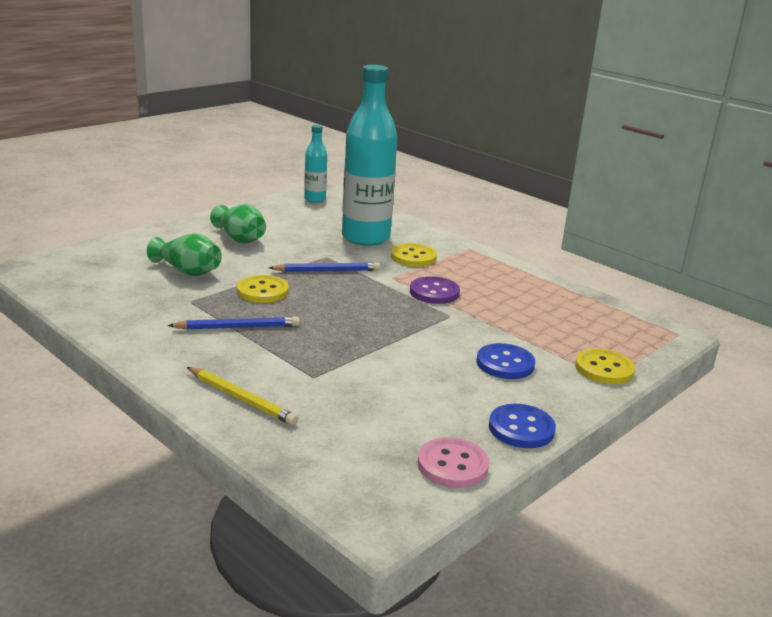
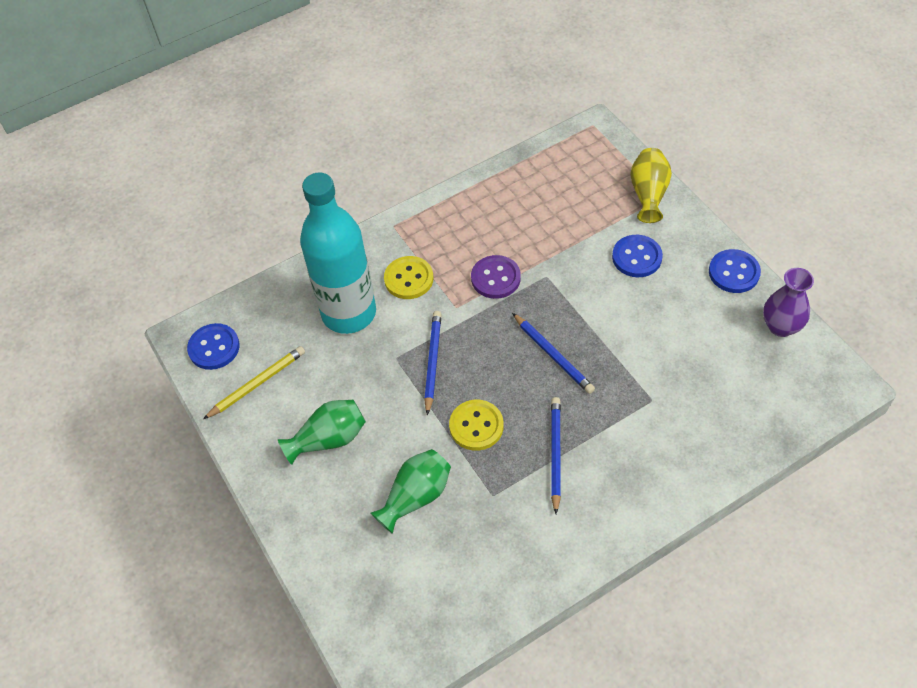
camera: 70 degrees left, 30 degrees up
yellow pencil [187,367,298,425] -> yellow pencil moved to [203,346,305,419]
turquoise bottle [304,125,327,203] -> blue button [187,323,239,370]
pink button [418,437,489,488] -> purple vase [763,268,814,337]
yellow button [575,348,635,385] -> yellow vase [630,148,672,223]
none -> blue pencil [512,313,595,394]

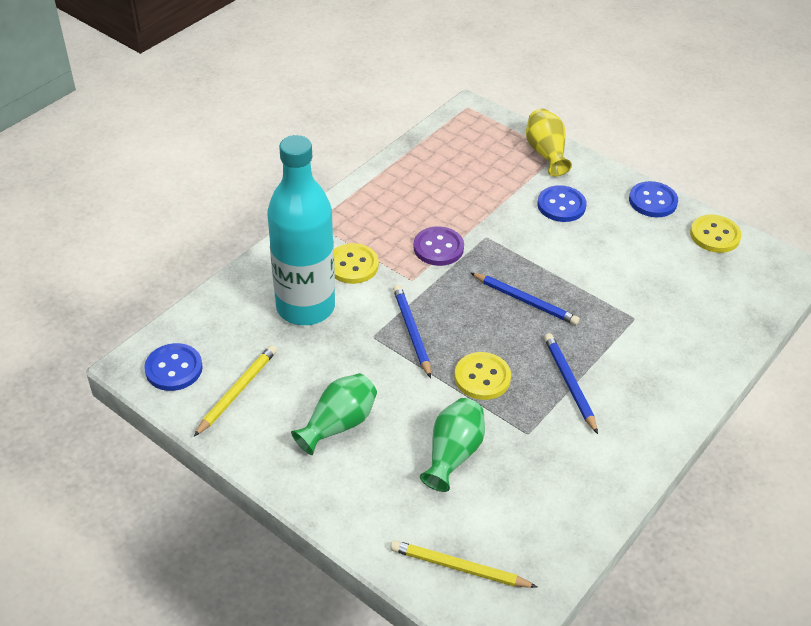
camera: 25 degrees left, 10 degrees down
purple vase [763,268,814,337] -> yellow button [690,215,742,253]
none -> yellow pencil [390,540,537,588]

